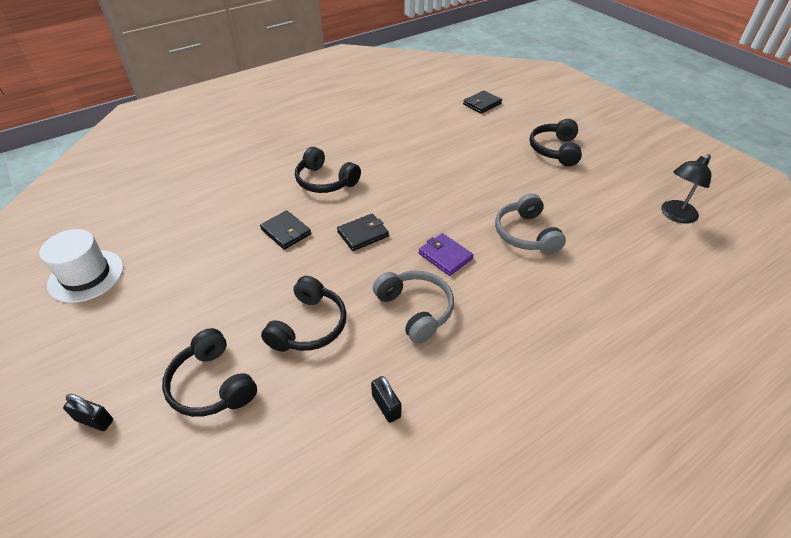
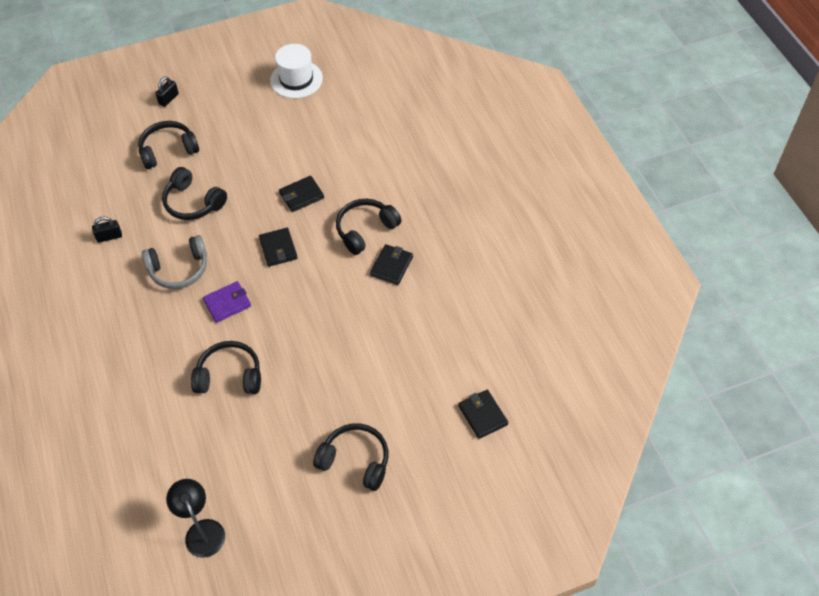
camera: 105 degrees right, 10 degrees up
grey headphones [495,193,566,254] -> black headphones [191,341,261,394]
none -> black wallet [370,244,413,285]

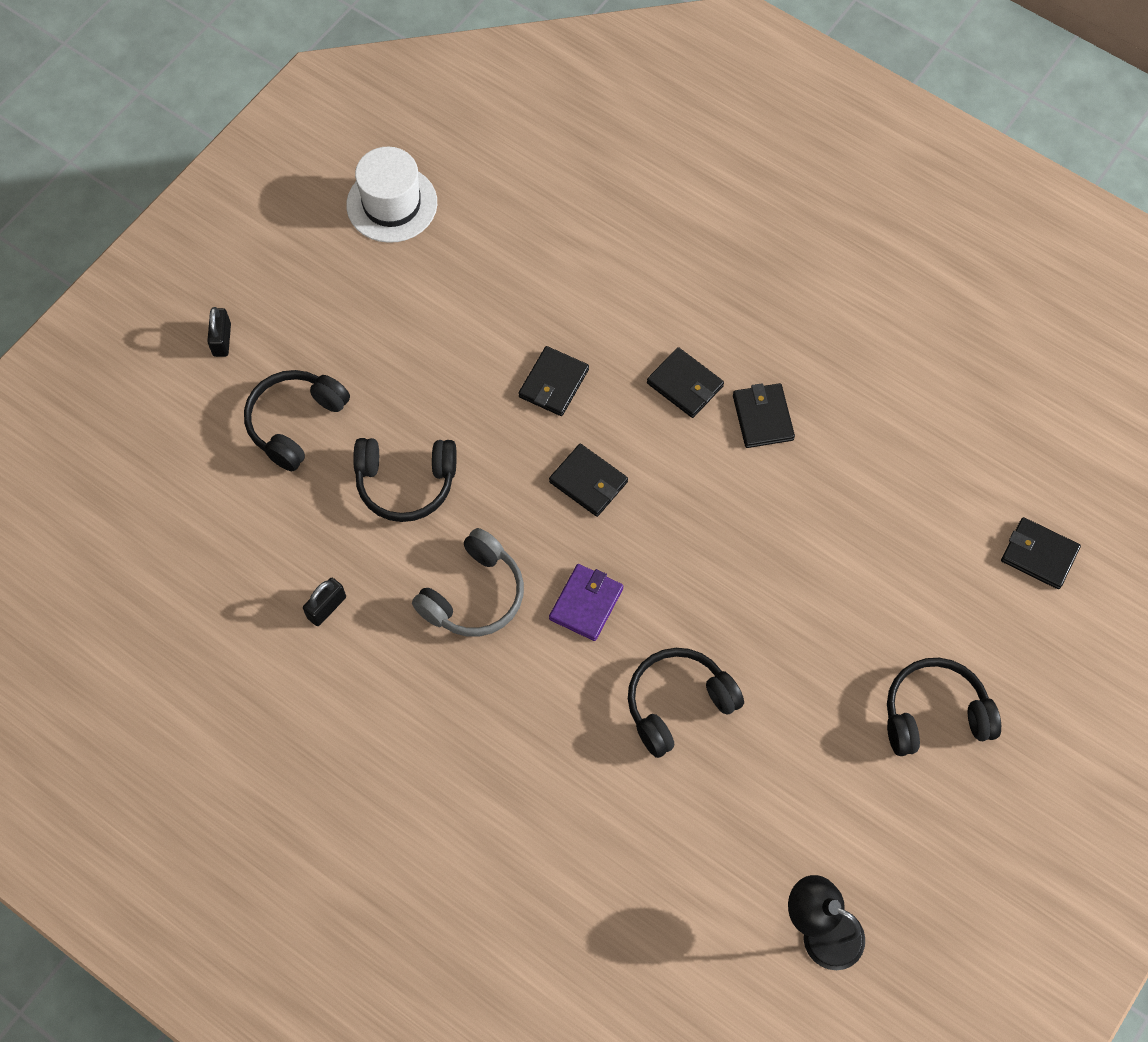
camera: 35 degrees left, 10 degrees up
black headphones [336,199,402,255] -> black wallet [647,347,724,418]

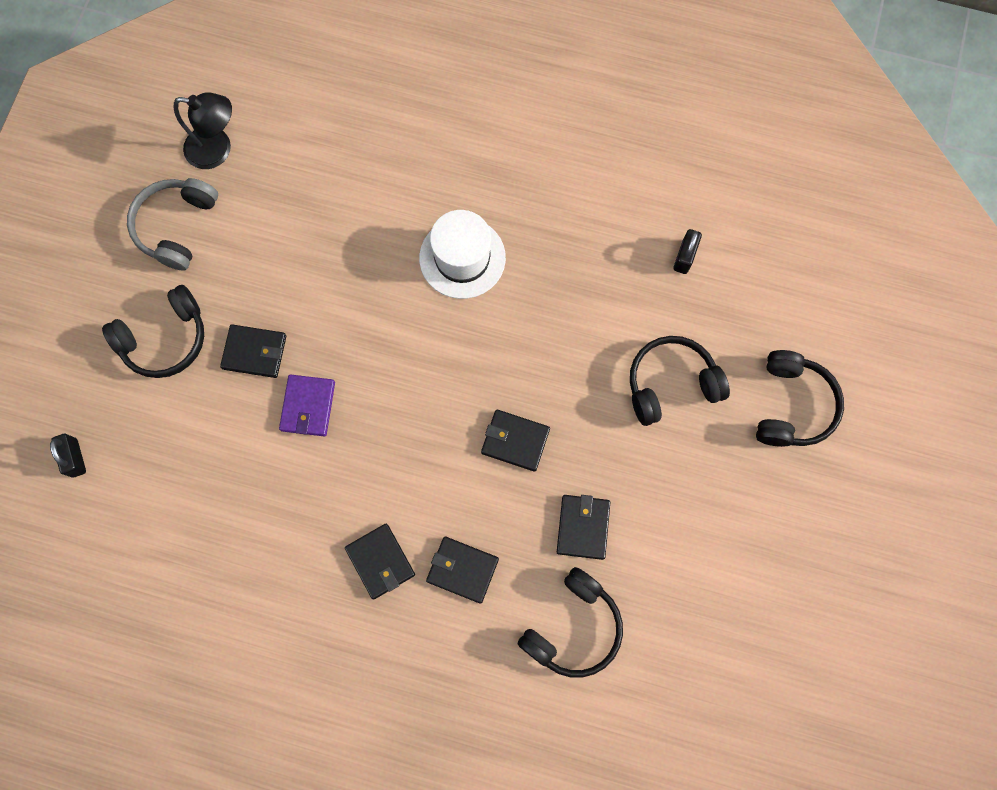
camera: 160 degrees right, 10 degrees up
black padlock [207,307,231,357] -> black padlock moved to [50,434,86,478]
white hat [346,147,437,243] -> white hat moved to [419,210,506,299]
grey headphones [412,528,524,637] -> grey headphones moved to [127,178,218,271]
purple wallet [549,564,623,641] -> purple wallet moved to [279,375,335,436]
black headphones [628,648,744,758] -> black headphones moved to [517,567,623,678]
black wallet [1001,517,1081,589] -> black wallet moved to [220,324,287,378]

